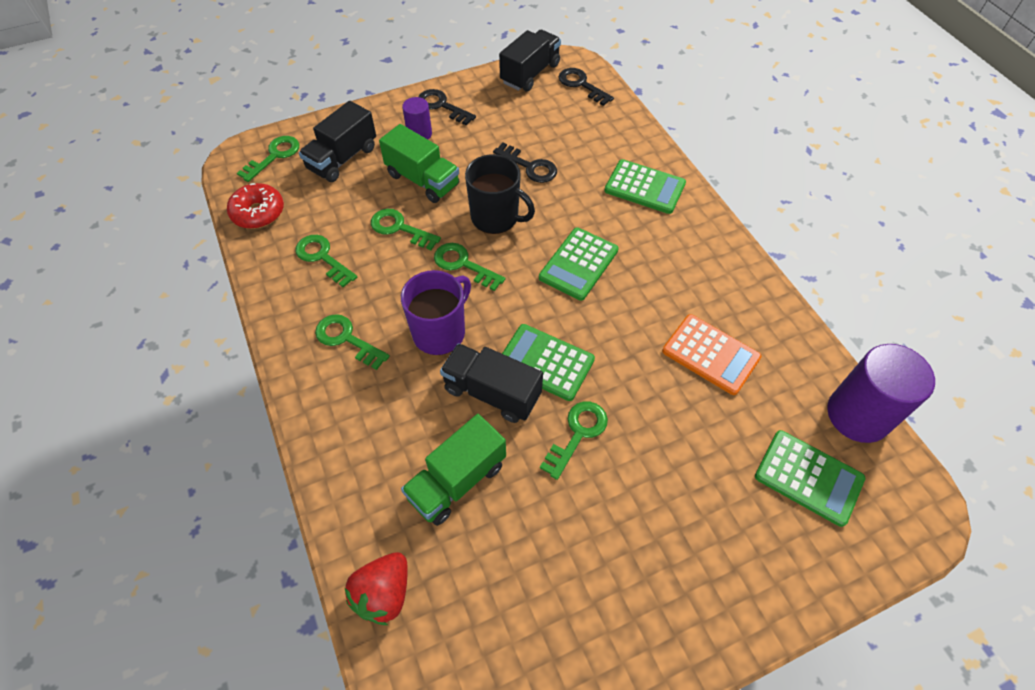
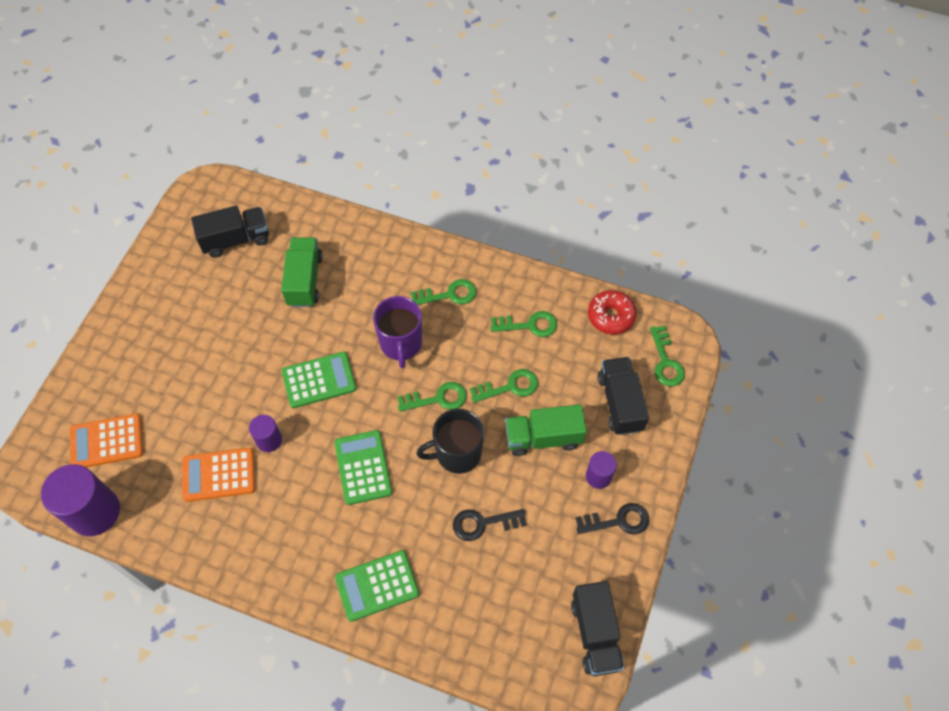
camera: 135 degrees right, 5 degrees up
red strawberry [344,552,408,625] -> none
black truck [440,343,543,423] -> black truck moved to [191,206,269,258]
green key [540,401,608,480] -> none
black key [559,68,614,106] -> none
green calculator [755,430,865,527] -> orange calculator [70,414,143,468]
none -> purple cylinder [249,415,282,452]

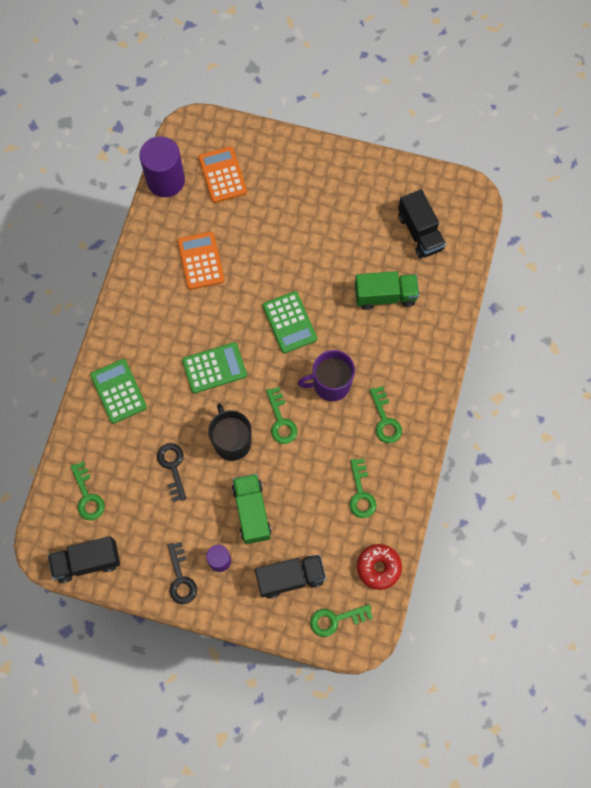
camera: 85 degrees right, 10 degrees up
purple cylinder [249,415,282,452] -> none
green key [470,369,538,403] -> green key moved to [70,461,105,520]

